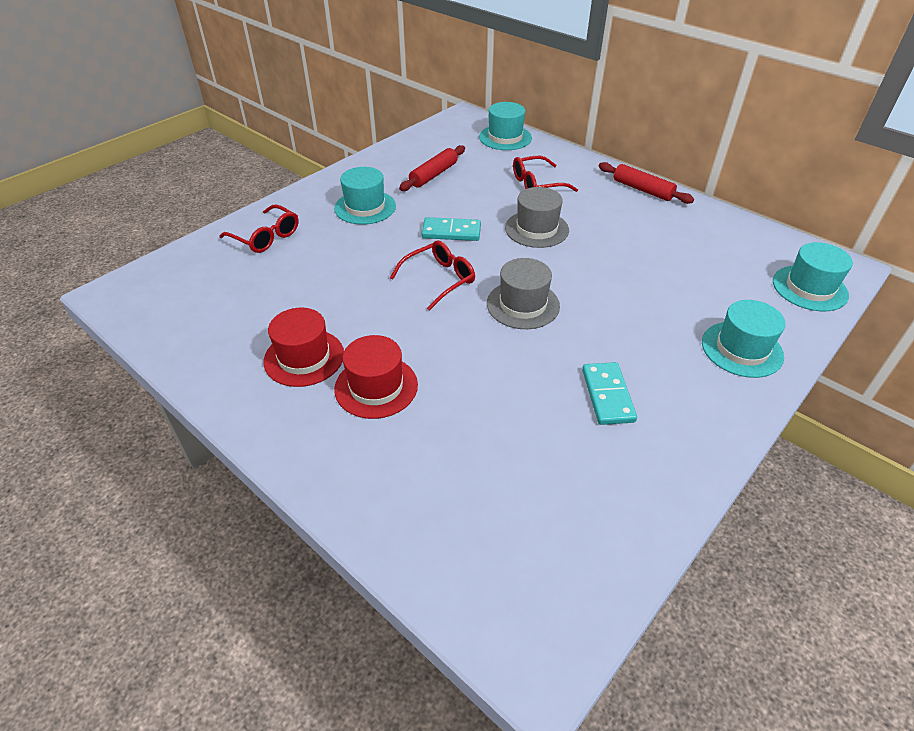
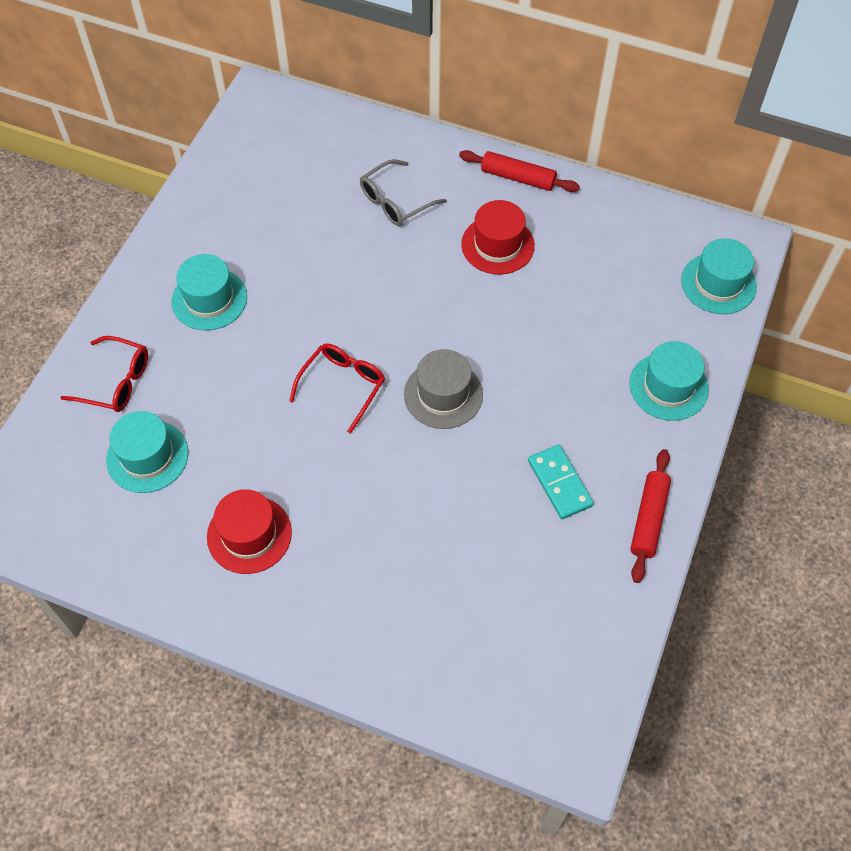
camera: 20 degrees left, 15 degrees up
red hat [334,335,418,419] -> red hat moved to [461,200,535,275]
red rolling pin [399,145,465,191] -> red rolling pin moved to [630,449,671,583]
turquoise domino [421,217,481,241] -> none
turquoise hat [479,102,532,150] -> turquoise hat moved to [106,411,189,493]
grey hat [505,187,569,248] -> none
red glasses [513,156,578,192] -> grey glasses [360,159,446,226]

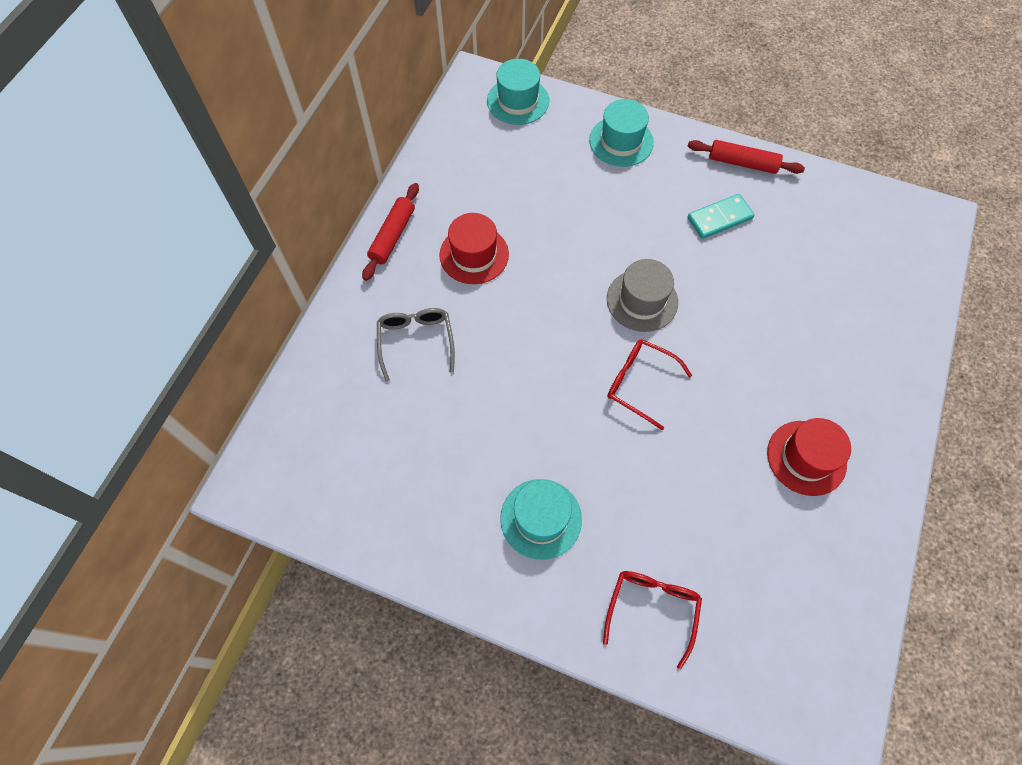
camera: 90 degrees left, 5 degrees up
turquoise hat [106,411,189,493] -> none
grey glasses [360,159,446,226] -> grey glasses turned 150 degrees counterclockwise [377,308,455,381]

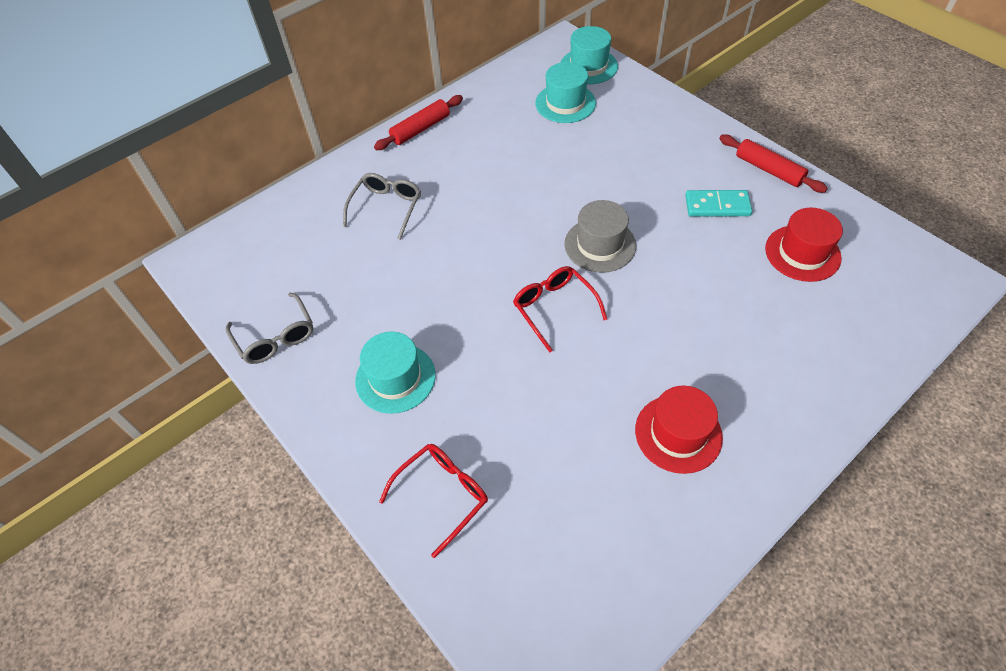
camera: 30 degrees right, 10 degrees down
red hat [439,213,509,284] -> red hat moved to [765,208,843,282]
turquoise hat [589,99,654,167] -> turquoise hat moved to [535,62,596,123]
none -> grey glasses [226,293,313,364]

